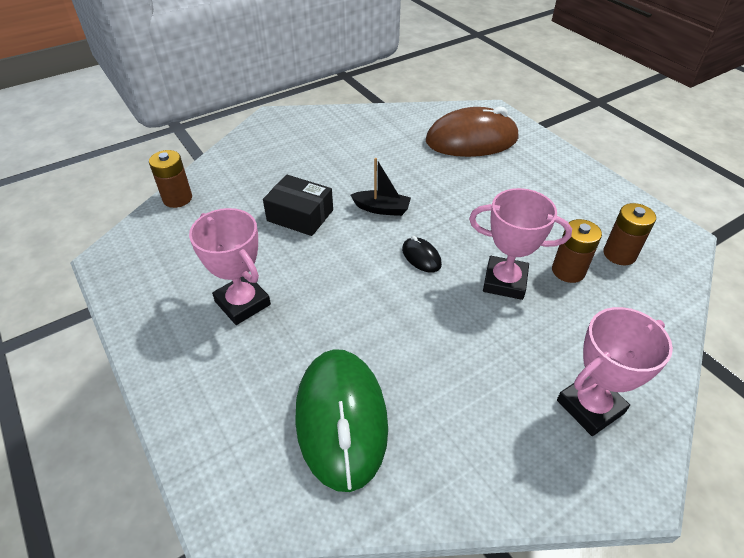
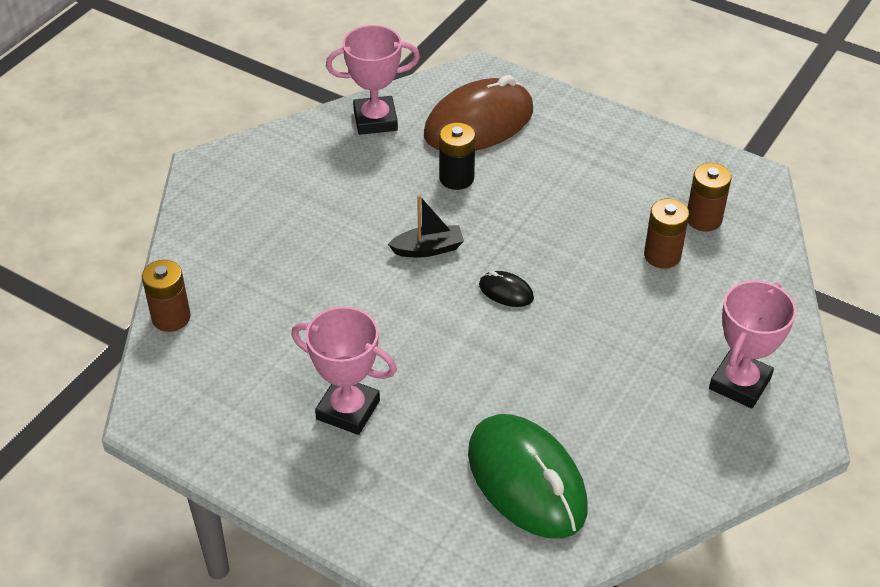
camera: 25 degrees left, 0 degrees up
black box [263,175,333,236] -> none
pink trophy [469,188,572,300] -> pink trophy moved to [326,25,420,135]
none -> black battery [439,122,475,190]

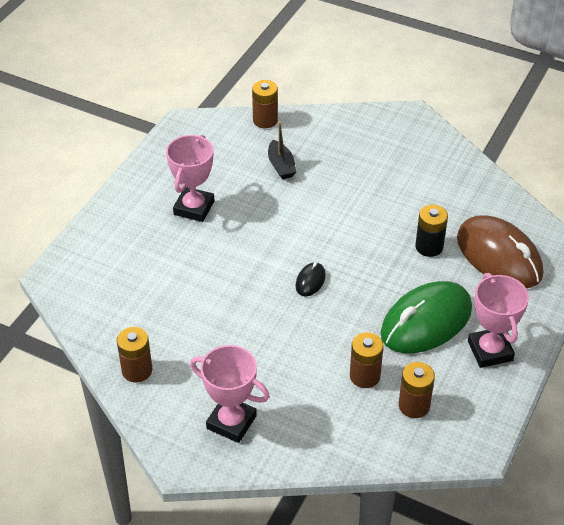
camera: 85 degrees right, 0 degrees up
pink trophy [326,25,420,135] -> pink trophy moved to [468,273,529,368]
black boat [388,195,464,257] -> black boat moved to [268,121,296,179]
green mouse [468,414,588,539] -> green mouse moved to [380,281,472,353]
none -> brown battery [117,327,152,383]

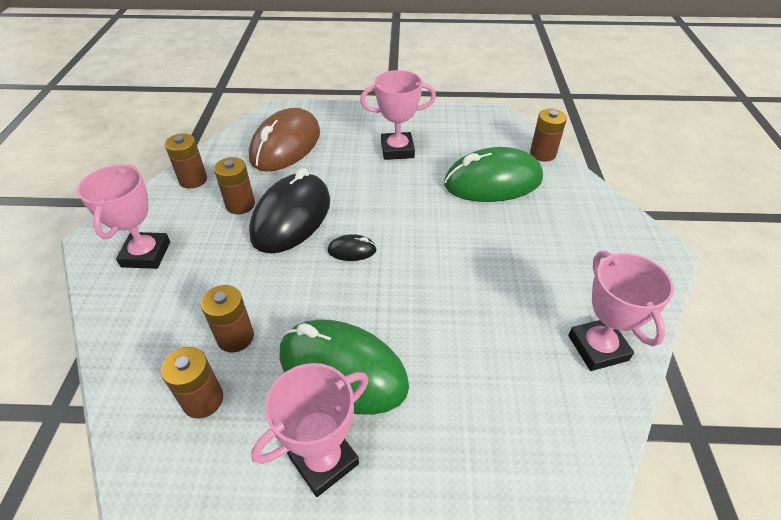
camera: 65 degrees right, 0 degrees up
black boat [268,121,296,179] -> green mouse [444,147,543,202]
black battery [415,205,448,257] -> none
brown mouse [457,215,543,288] -> brown mouse moved to [249,108,320,172]
none -> brown battery [214,157,255,214]
none -> black mouse [249,168,330,254]
none -> pink trophy [568,251,674,371]

